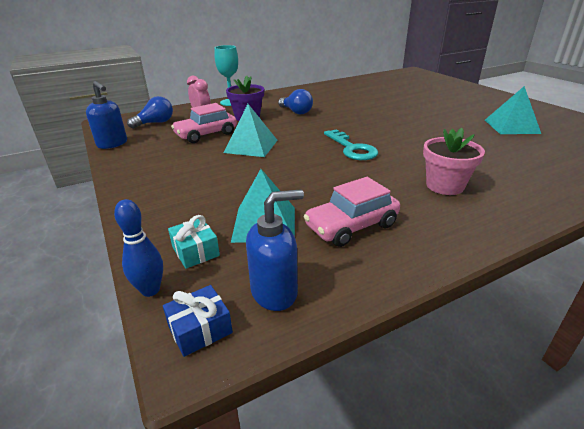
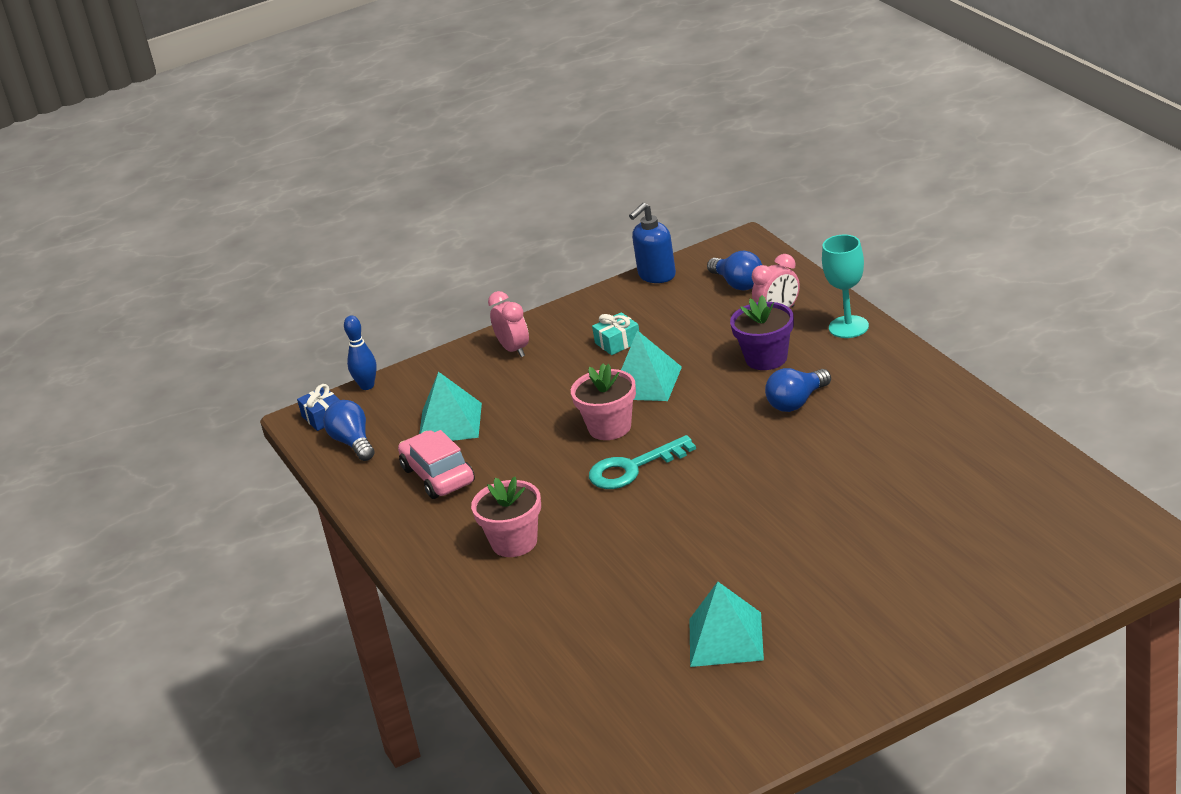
camera: 95 degrees right, 0 degrees up
turquoise gift [168,215,220,269] -> turquoise gift moved to [592,312,639,355]
pink car [171,103,237,143] -> none
blue soap dispenser [246,189,304,311] -> blue light bulb [323,400,374,461]
none -> pink clock [488,291,529,357]
none -> pink flower pot [571,363,636,440]

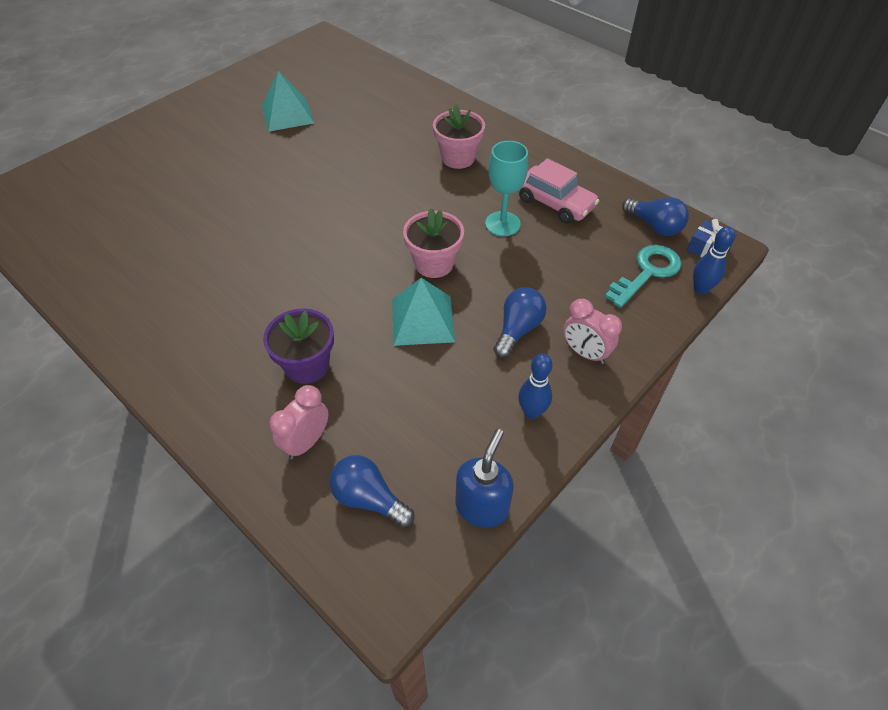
camera: 155 degrees right, 20 degrees up
turquoise pyramid [419,372,482,441] -> none
turquoise key [589,435,696,489] -> turquoise key moved to [605,245,682,308]
turquoise gift [592,312,639,355] -> none
blue light bulb [765,368,831,412] -> blue light bulb moved to [493,287,547,358]
turquoise goblet [822,234,869,338] -> turquoise goblet moved to [485,141,528,236]
none -> blue bowling pin [518,353,552,419]

